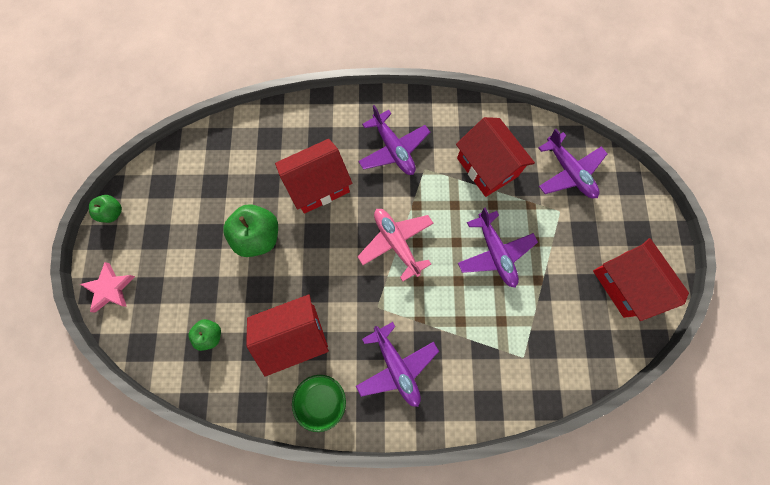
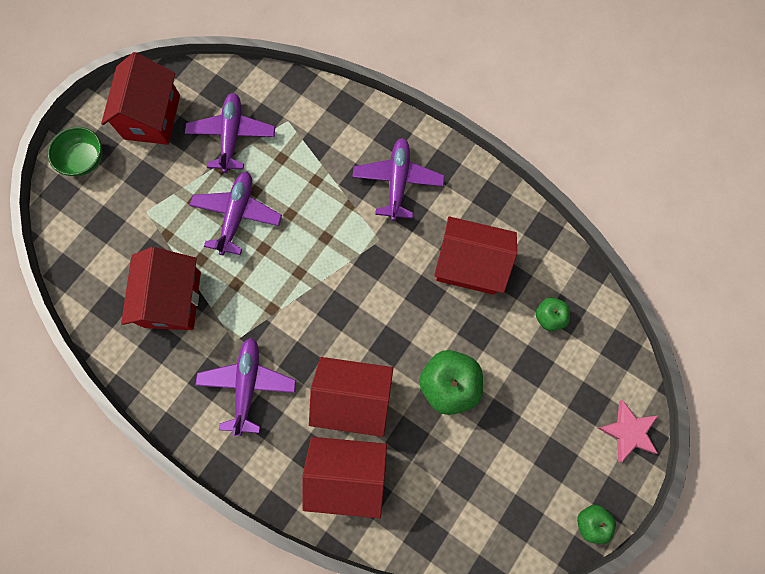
camera: 145 degrees left, 0 degrees up
green bowl [292,375,346,432] -> green bowl moved to [48,127,102,176]
pink plane [357,209,434,281] -> none
purple plane [538,129,608,198] -> purple plane moved to [185,93,275,173]
none -> red house [302,437,387,518]

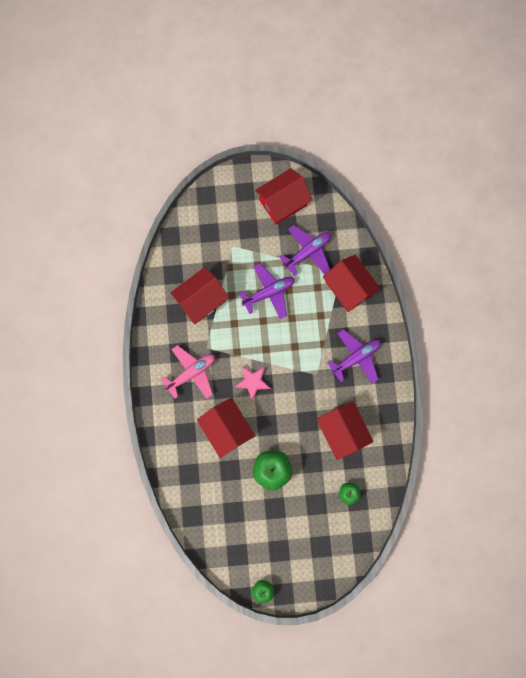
camera: 50 degrees right, 5 degrees up
green bowl [48,127,102,176] -> none
purple plane [195,338,296,436] -> pink plane [161,345,215,399]
red house [302,437,387,518] -> red house moved to [323,255,381,312]
pink star [598,400,658,462] -> pink star moved to [235,366,271,401]

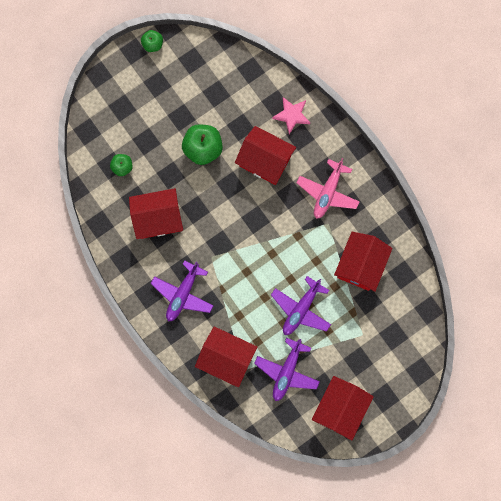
camera: 150 degrees right, 0 degrees up
pink star [235,366,271,401] -> pink star moved to [272,97,310,134]
red house [316,401,374,460] -> red house turned 45 degrees counterclockwise [129,188,183,239]

